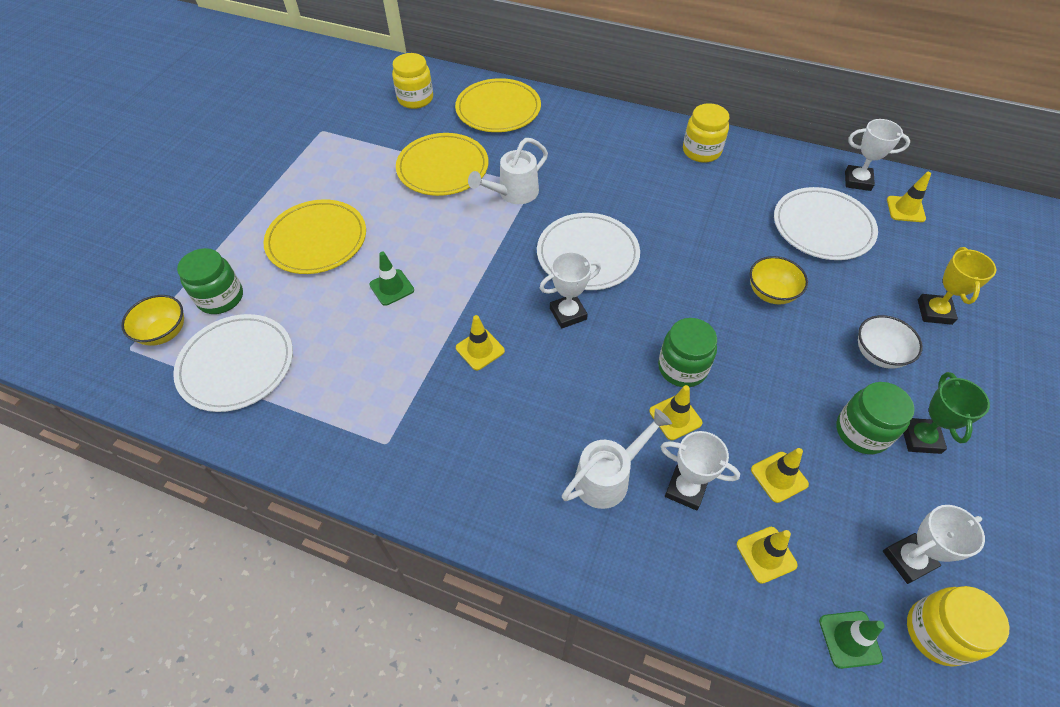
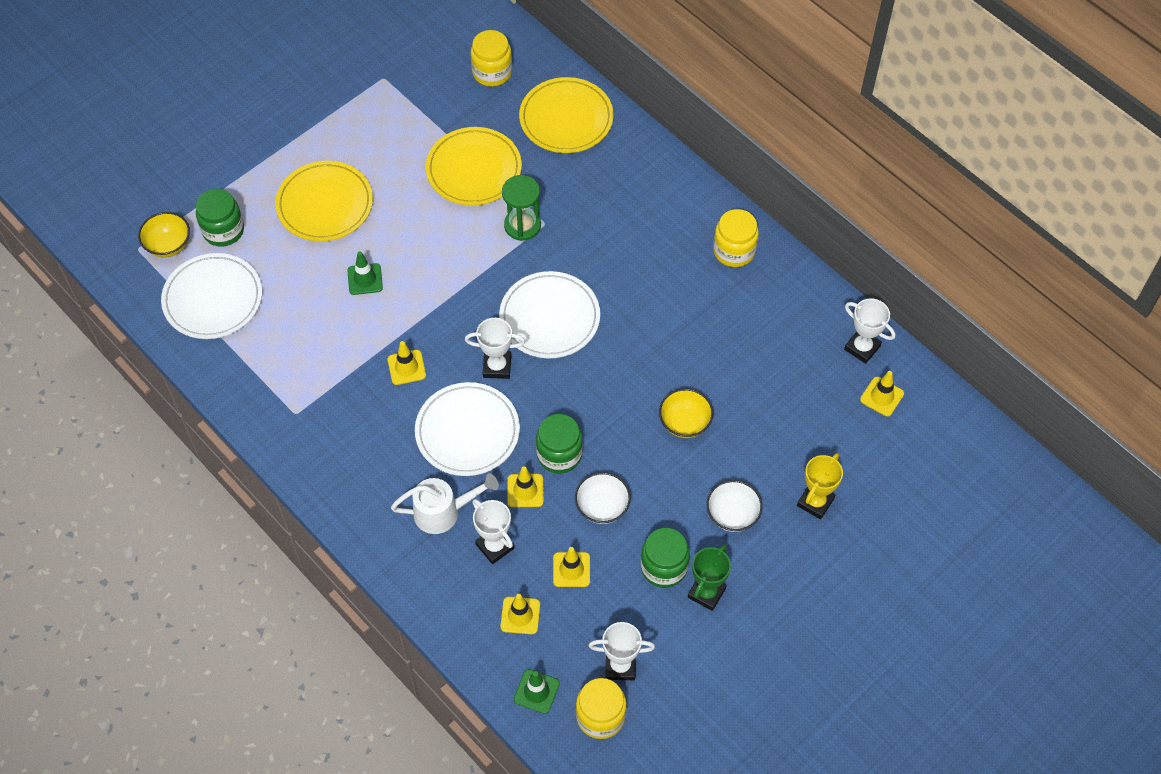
camera: 25 degrees right, 5 degrees up
white watering can [468,138,548,204] -> green hourglass [502,175,541,241]
white plate [774,187,878,260] -> white plate moved to [415,382,520,476]
none -> white bowl [575,472,631,524]

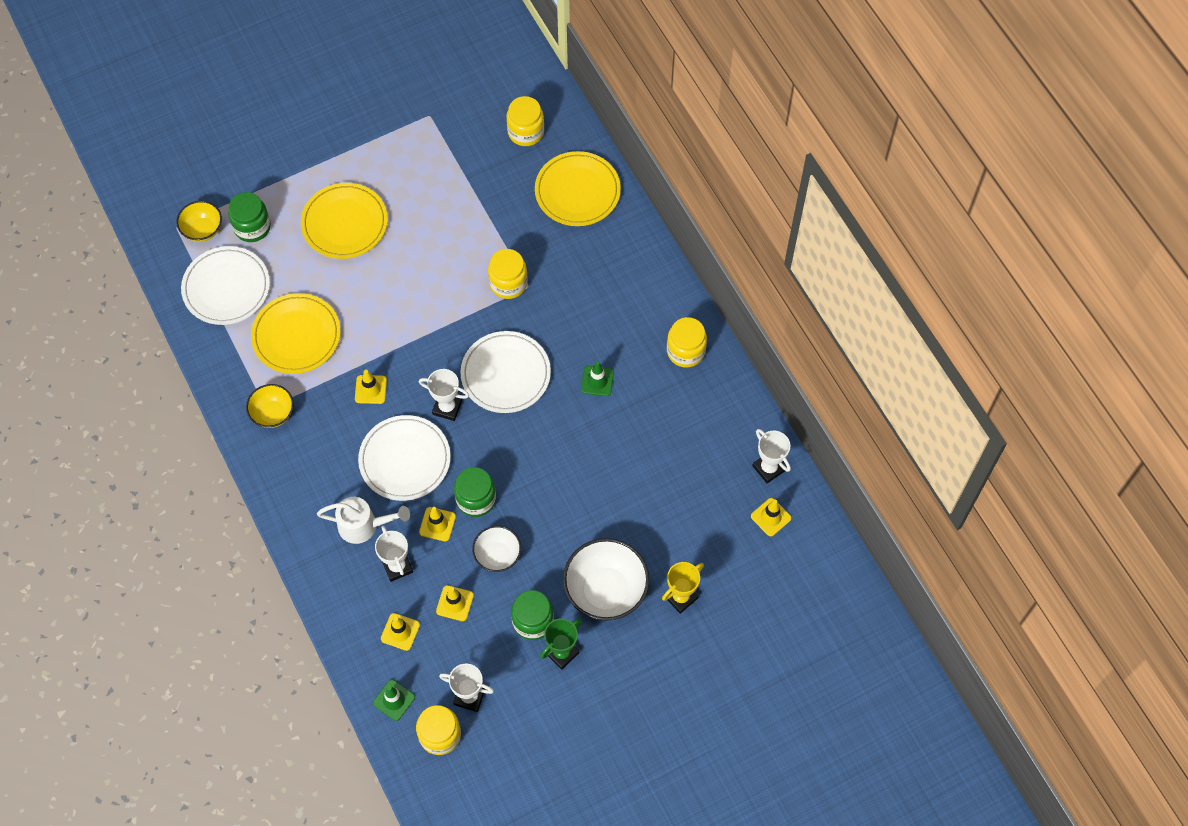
camera: 15 degrees right, 5 degrees up
green traffic cone [347,252,383,295] -> green traffic cone moved to [581,361,614,396]
yellow plate [426,127,522,206] -> yellow plate moved to [251,293,341,374]
green hourglass [502,175,541,241] -> yellow jar [488,249,527,299]
yellow bowl [659,388,713,438] -> yellow bowl moved to [246,384,294,428]
white bowl [706,480,763,532] -> white bowl [563,538,649,621], size x1.73

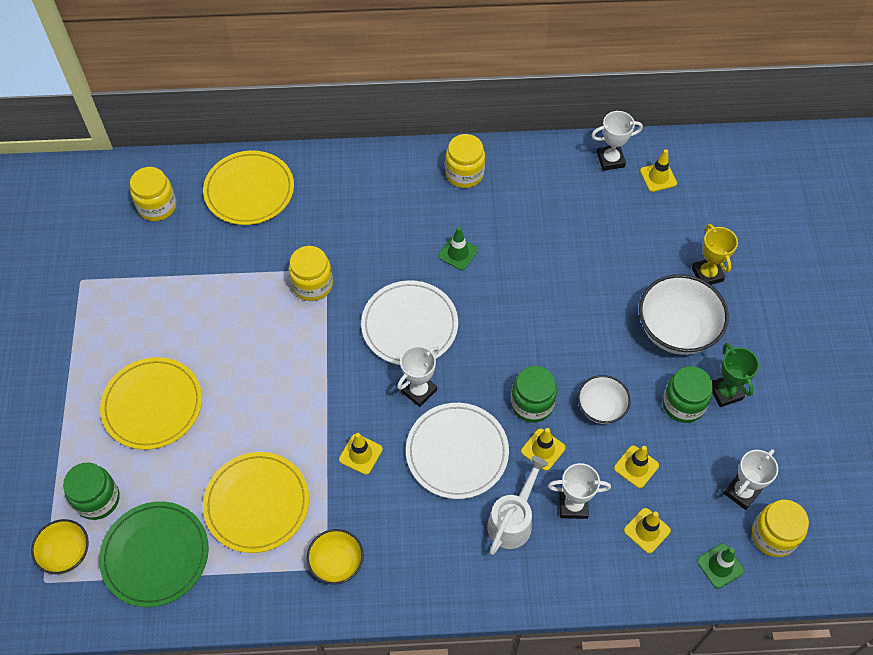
camera: 65 degrees left, 5 degrees down
white plate [181,246,270,325] -> green plate [99,501,209,607]

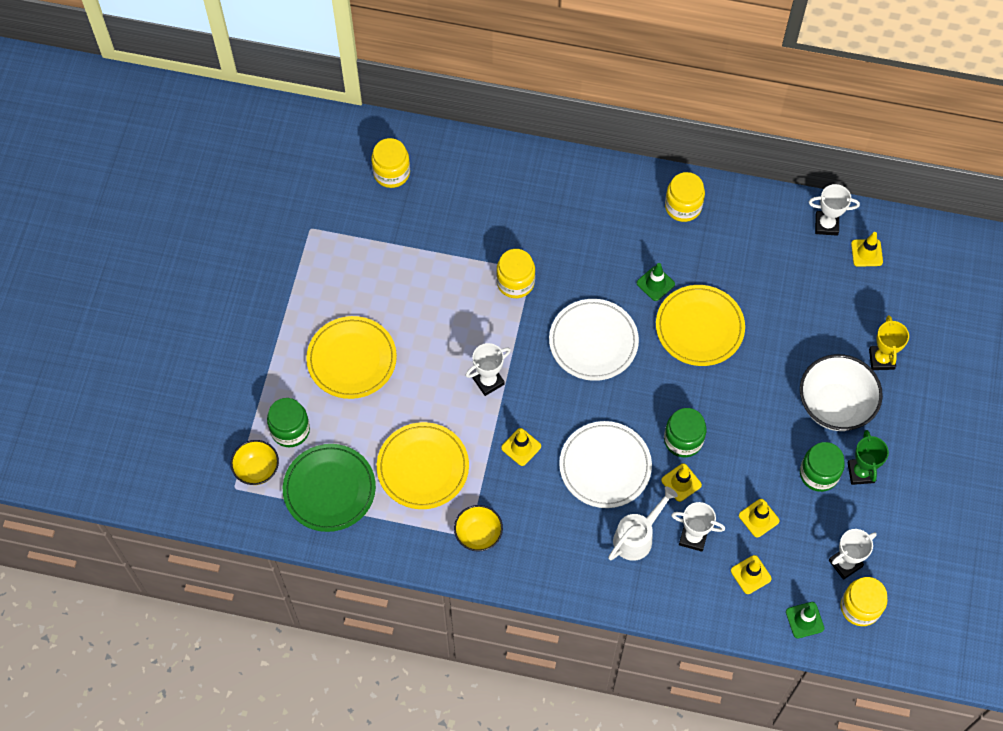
camera: 15 degrees right, 5 degrees up
yellow plate [203,150,294,225] -> yellow plate moved to [656,285,745,366]
white trophy [397,346,439,407] -> white trophy moved to [466,343,511,396]
white bowl [578,375,631,424] -> none

